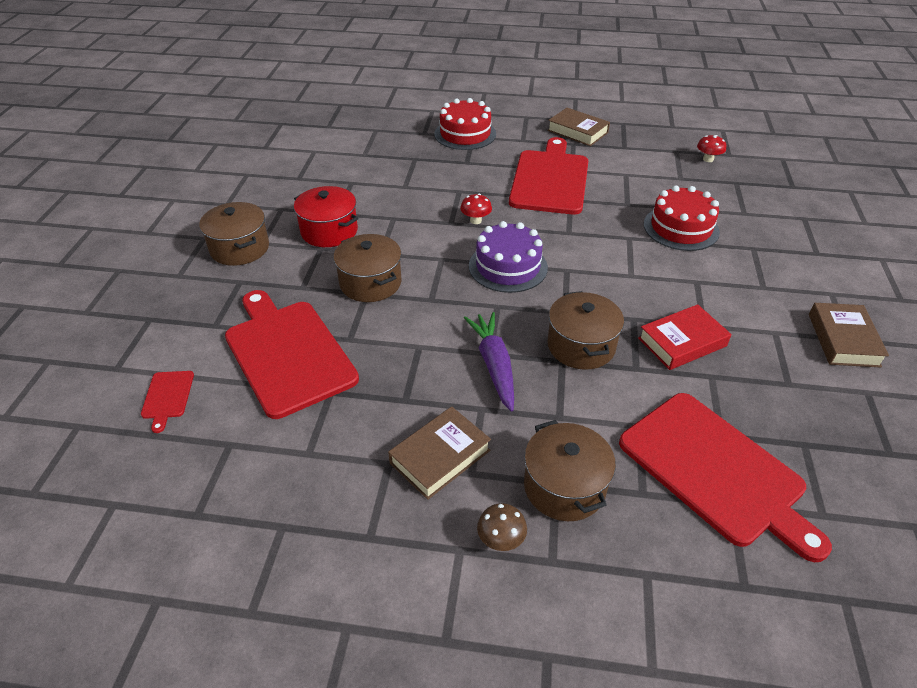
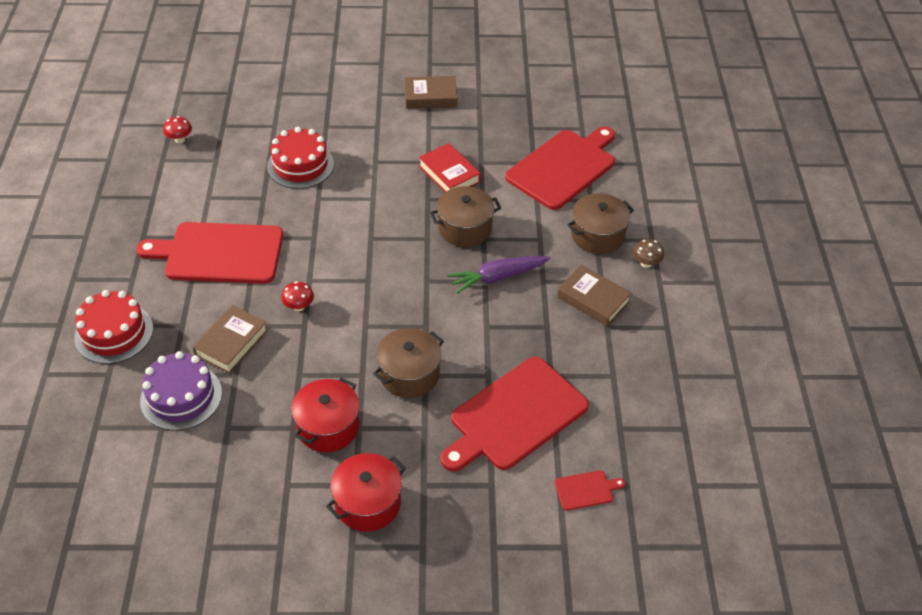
camera: 100 degrees left, 5 degrees up
brown pot [199,202,269,266] -> red pot [326,453,406,532]
purple cake [469,221,548,293] -> purple cake moved to [140,351,222,431]
brown book [547,108,610,146] -> brown book moved to [193,305,268,374]

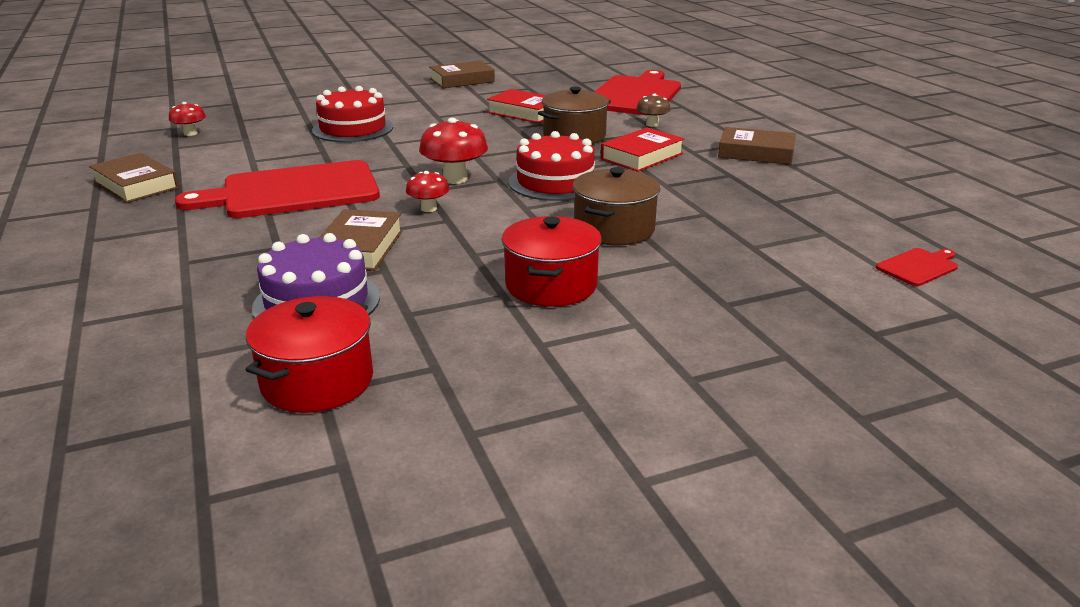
camera: 20 degrees left, 20 degrees down
red cake [74,290,153,364] -> red cake moved to [508,131,595,201]
red pot [326,453,406,532] -> red pot moved to [246,296,373,413]
red cutting board [441,357,589,472] -> none
purple carrot [447,256,550,294] -> red book [601,127,685,172]
brown pot [567,193,634,254] -> none
brown mushroom [633,239,664,268] -> brown mushroom moved to [636,94,671,127]
none -> brown book [89,153,179,203]
none -> red mushroom [419,118,488,184]

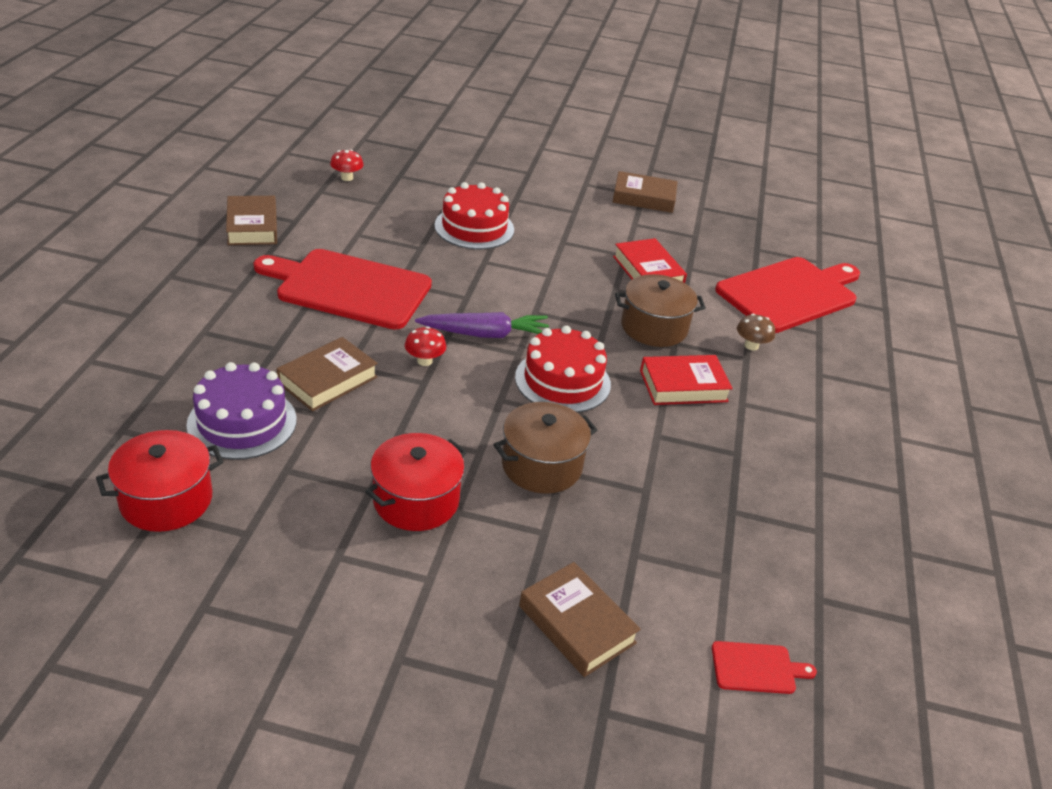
camera: 30 degrees right, 10 degrees up
red mushroom [419,118,488,184] -> purple carrot [415,312,549,338]
brown book [718,127,796,165] -> brown book moved to [519,562,641,677]

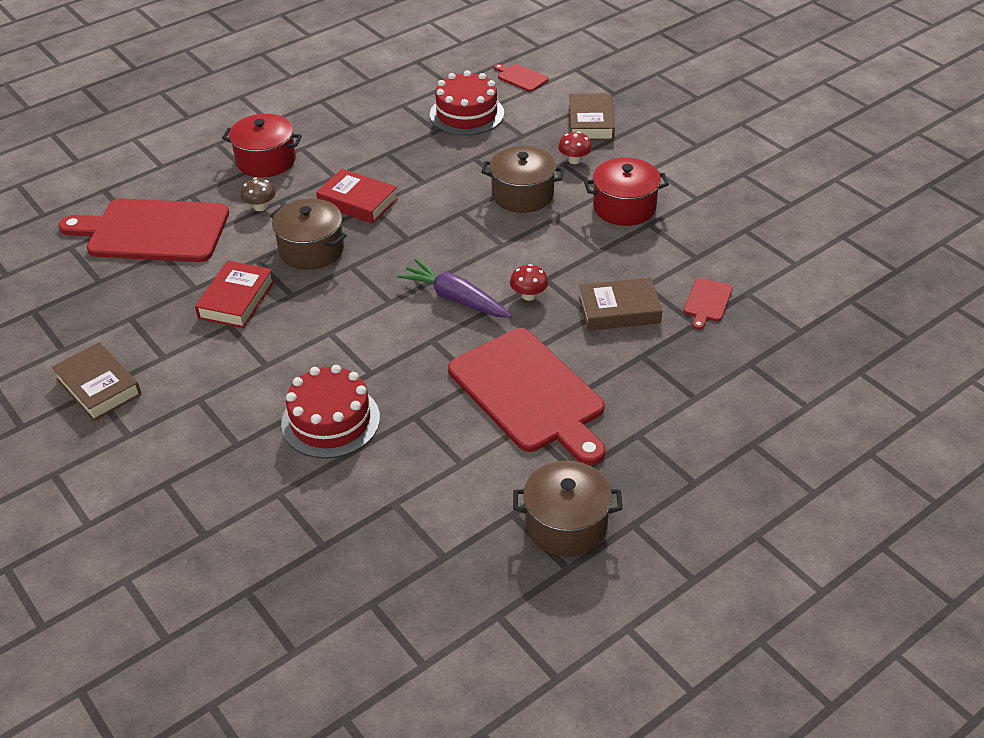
camera: 135 degrees left, 5 degrees up
red pot [96,430,223,532] -> red pot moved to [222,114,302,178]
purple cake [186,362,297,460] -> red cutting board [684,278,733,330]
brown book [226,196,277,245] -> brown pot [513,461,622,556]
red mushroom [330,150,364,181] -> red mushroom moved to [558,132,592,164]
red cake [515,326,611,413] -> red cake moved to [430,70,504,136]

